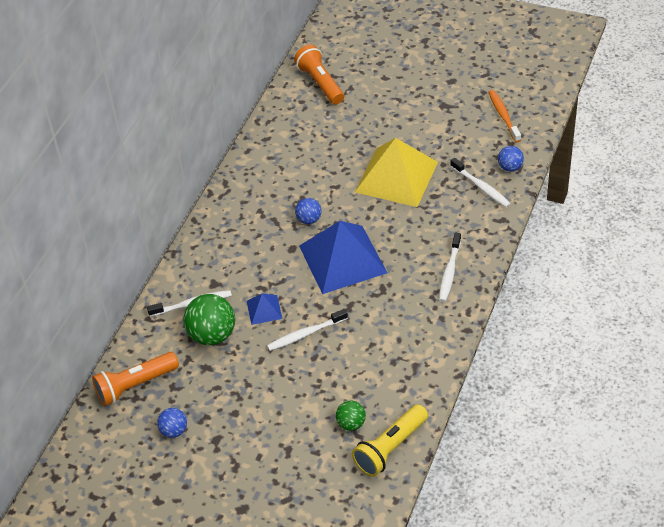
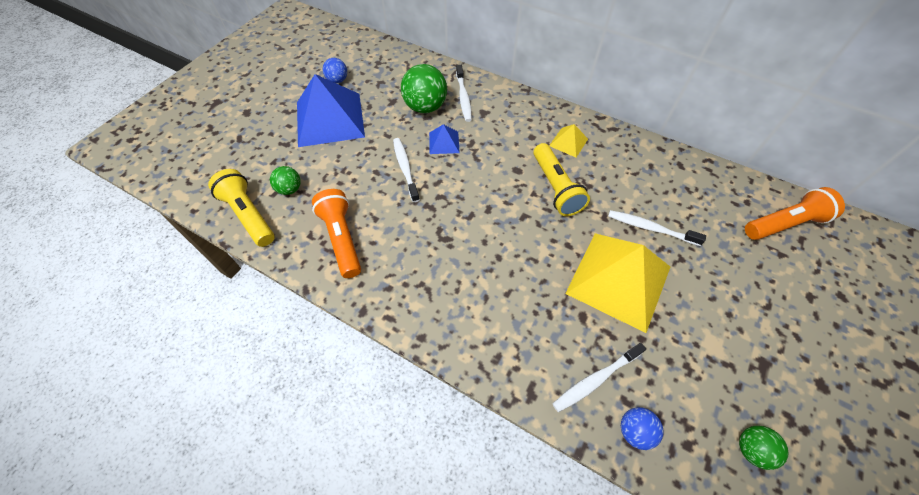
camera: 95 degrees right, 10 degrees up
orange flashlight [92,352,179,406] -> orange flashlight moved to [312,189,361,278]
blue ball [295,198,321,224] -> yellow flashlight [533,143,590,216]
blue pyramid [299,221,387,294] -> blue pyramid moved to [297,74,365,147]
white toothbrush [439,233,461,302] -> white toothbrush moved to [608,210,706,246]
orange toothbrush [488,90,521,142] -> green ball [739,425,789,470]
none -> yellow pyramid [549,124,588,157]

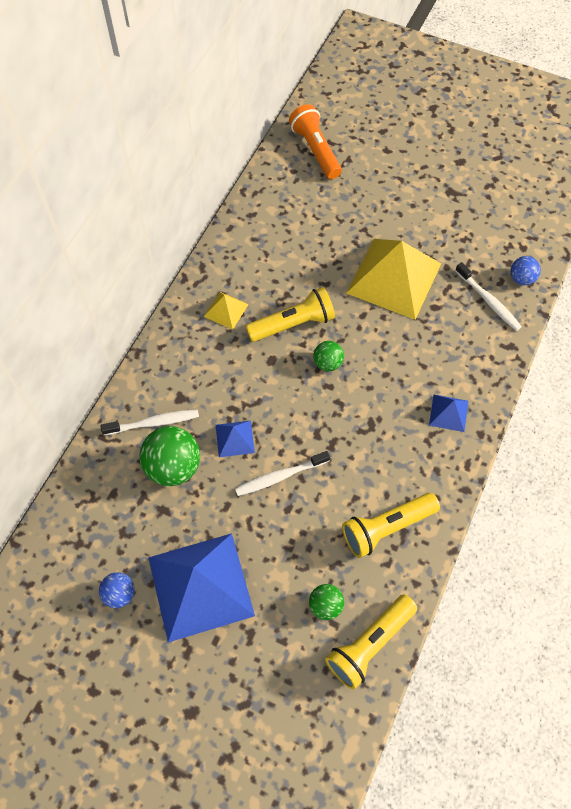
camera: 95 degrees left, 5 degrees up
orange flashlight [312,189,361,278] -> yellow flashlight [342,493,440,558]
white toothbrush [608,210,706,246] -> none
green ball [739,425,789,470] -> green ball moved to [313,341,344,371]
none -> blue pyramid [429,395,468,432]

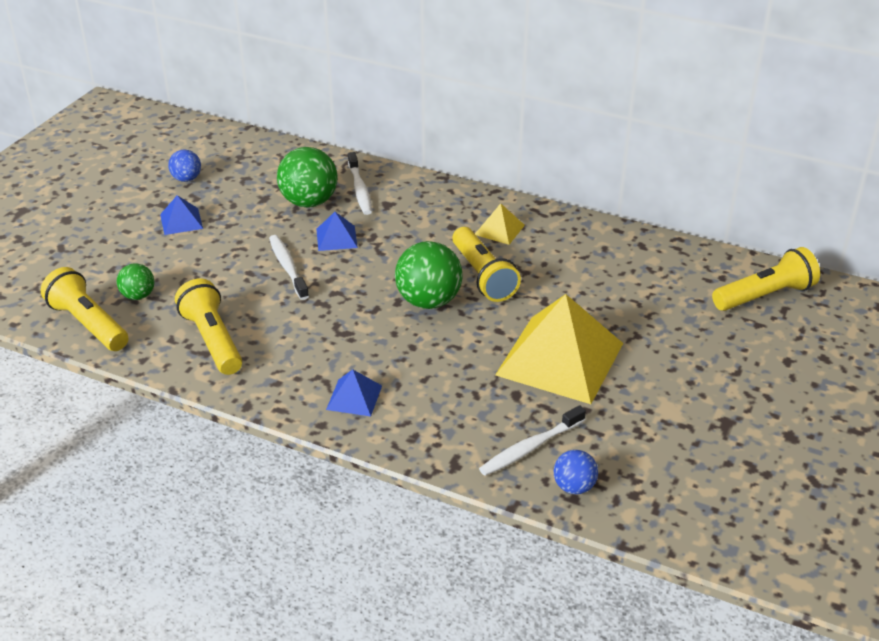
camera: 90 degrees right, 25 degrees down
blue pyramid [148,533,255,642] -> blue pyramid [160,195,203,235], size x0.44
orange flashlight [289,104,342,179] -> yellow flashlight [712,247,820,311]
green ball [313,341,344,371] -> green ball [395,241,462,309], size x1.81

